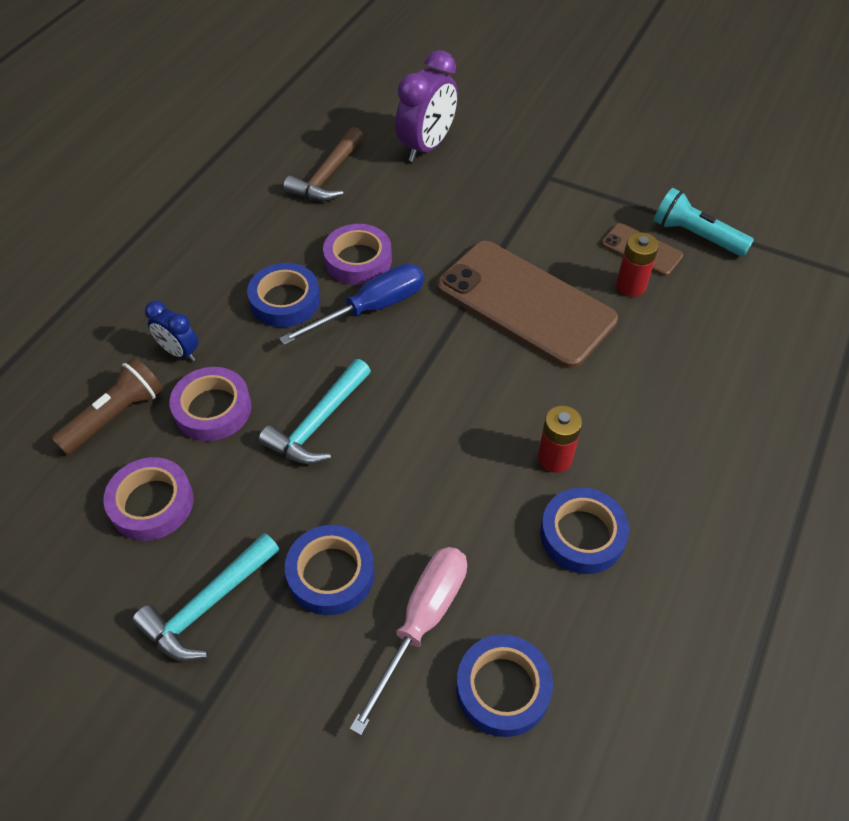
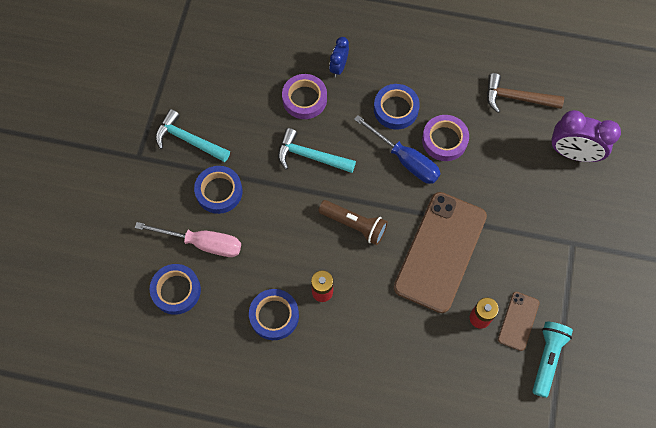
camera: 75 degrees right, 15 degrees up
brown flashlight [51,357,163,455] -> brown flashlight moved to [318,200,388,245]
purple tape [103,457,193,541] -> none

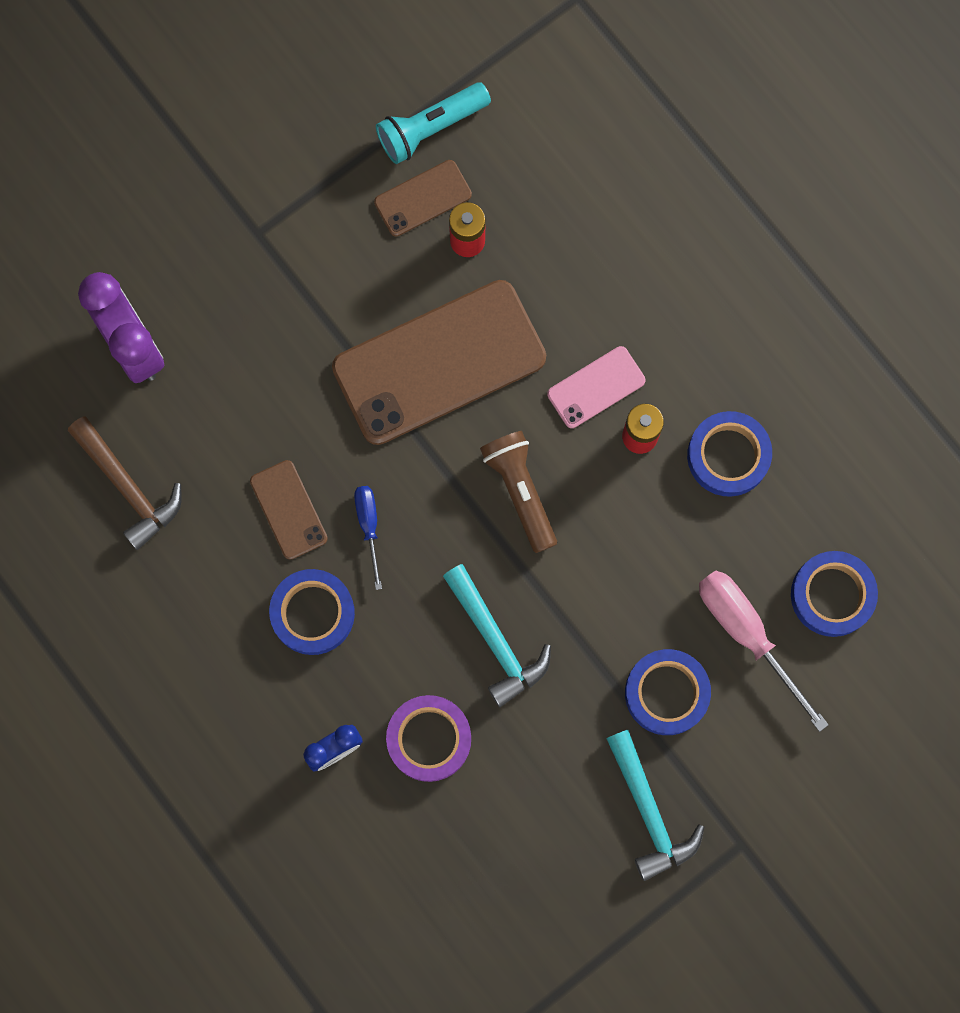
camera: 140 degrees left, 10 degrees up
blue screwdriver [354,115,441,184] -> blue screwdriver [354,486,382,590], size x0.56
purple tape [422,115,469,161] -> brown phone [250,460,328,560]
none -> pink phone [547,346,646,428]

